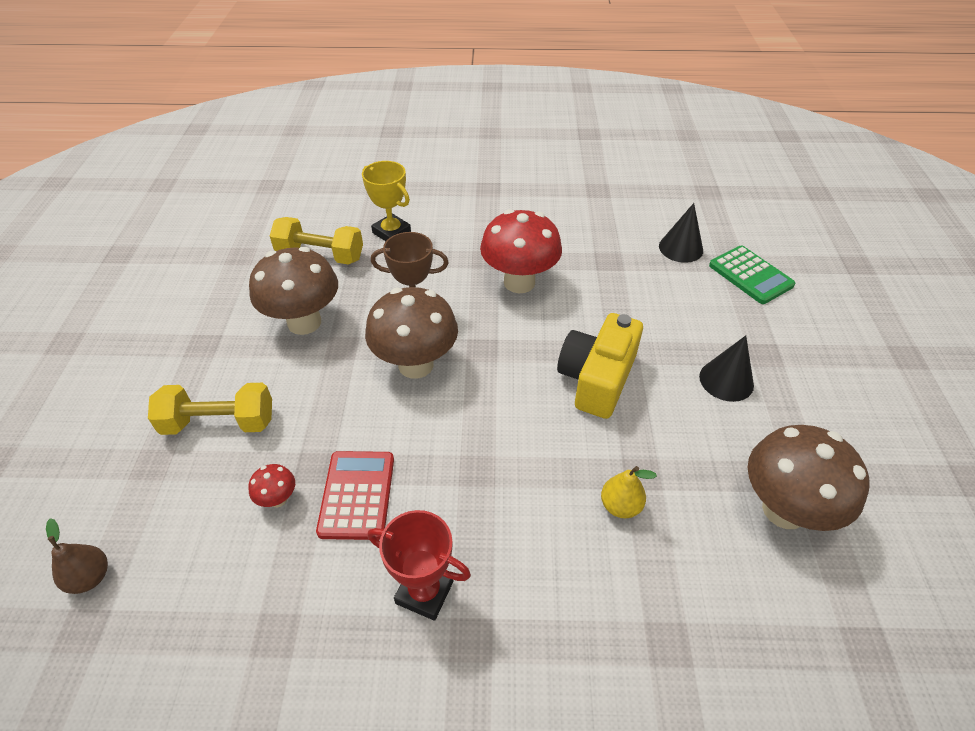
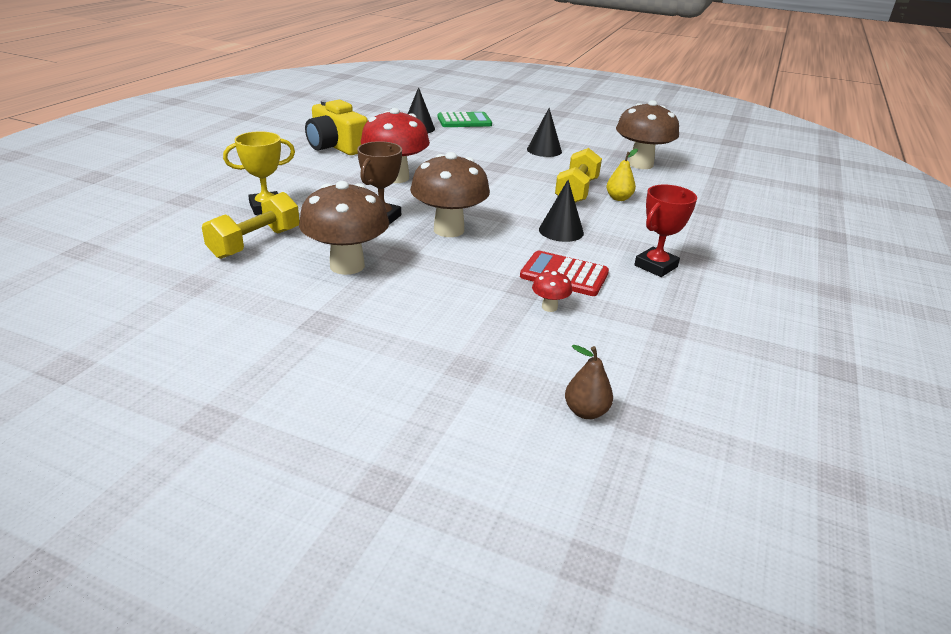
camera: 70 degrees left, 15 degrees down
yellow dumbbell [148,383,272,435] -> yellow dumbbell moved to [555,148,602,203]
yellow camera [557,313,643,419] -> yellow camera moved to [305,100,368,155]
none -> black cone [539,180,584,242]

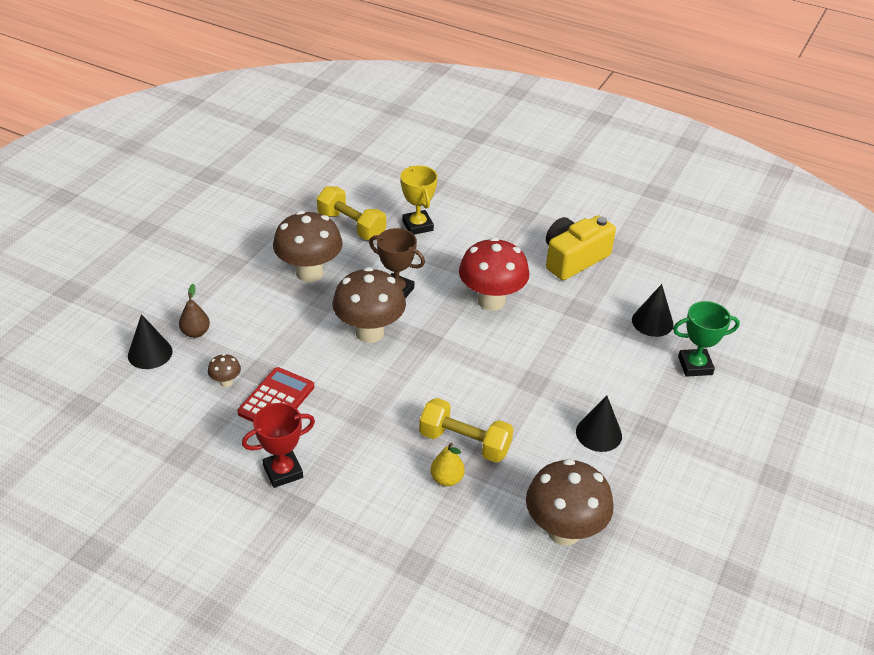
camera: 95 degrees right, 10 degrees up
green calculator [438,112,492,127] -> green trophy [673,301,740,377]
red mushroom [532,270,572,312] -> brown mushroom [208,354,241,387]
black cone [539,180,584,242] -> black cone moved to [128,314,172,369]
brown pear [565,345,613,419] -> brown pear moved to [179,284,210,338]
red trophy [634,184,697,277] -> red trophy turned 75 degrees counterclockwise [242,403,315,488]

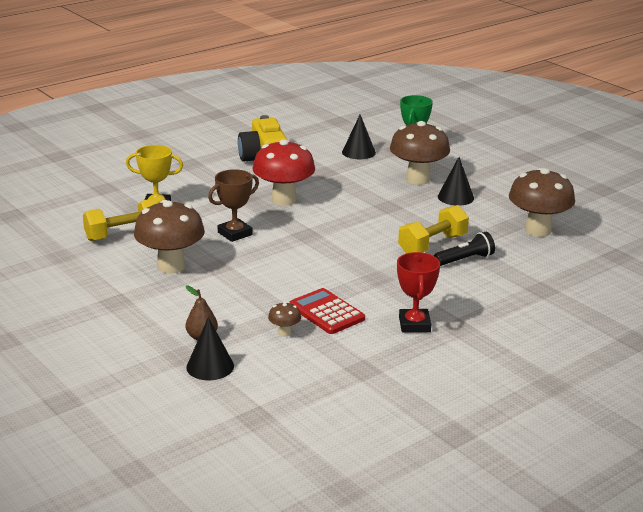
camera: 65 degrees left, 15 degrees down
brown mushroom [333,267,406,343] -> brown mushroom moved to [390,121,450,185]
yellow pear [430,443,465,486] -> black flashlight [434,232,495,266]

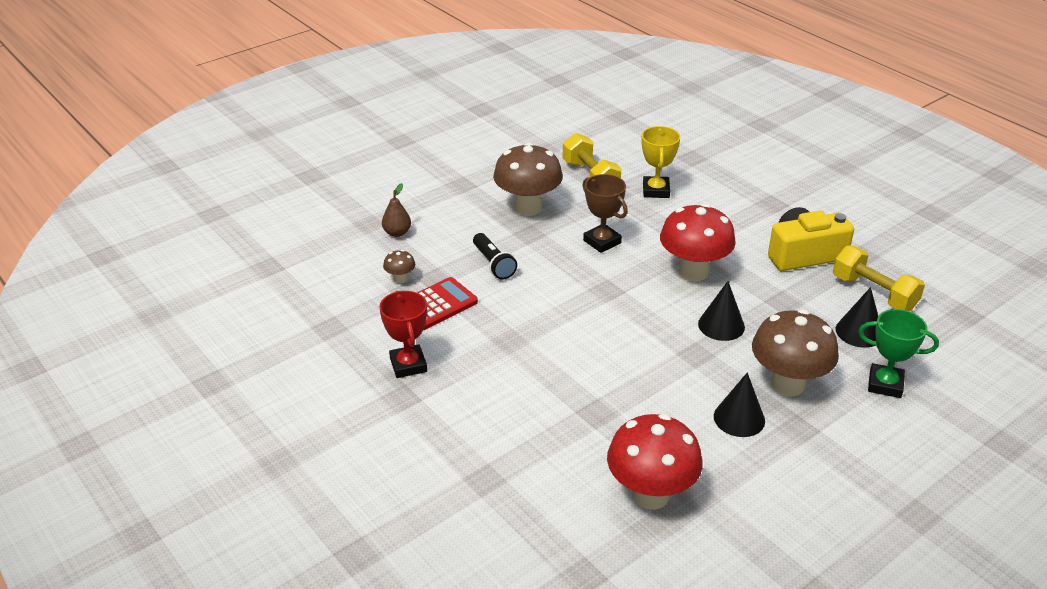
camera: 90 degrees right, 10 degrees up
black cone [186,317,234,380] -> black cone moved to [698,281,745,341]
red trophy [397,252,440,333] -> red trophy turned 75 degrees clockwise [379,291,427,378]
yellow dumbbell [398,205,469,253] -> yellow dumbbell moved to [833,245,925,311]
black flashlight [434,232,495,266] -> black flashlight moved to [473,233,517,280]
brown mushroom [509,168,575,237] -> red mushroom [607,414,703,510]

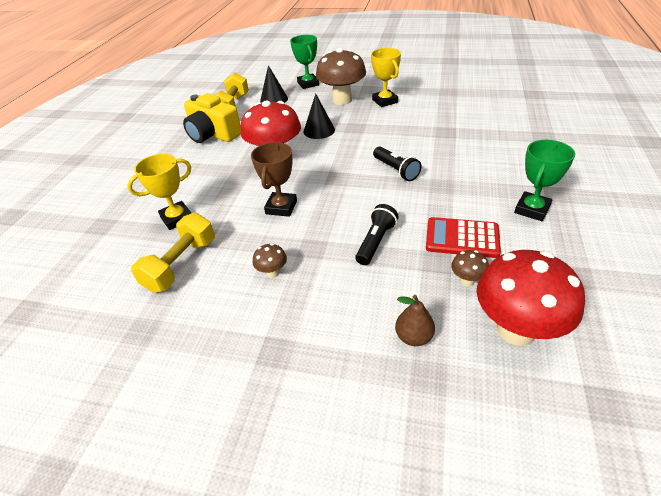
camera: 125 degrees left, 5 degrees up
red trophy [379,291,427,378] -> green trophy [514,140,575,221]
brown mushroom [493,143,563,216] -> brown mushroom [253,243,287,278], size x0.43
red mushroom [607,414,703,510] -> red mushroom moved to [477,250,585,346]
black cone [714,372,765,437] -> yellow trophy [371,48,401,107]
none -> black flashlight [373,147,422,181]

